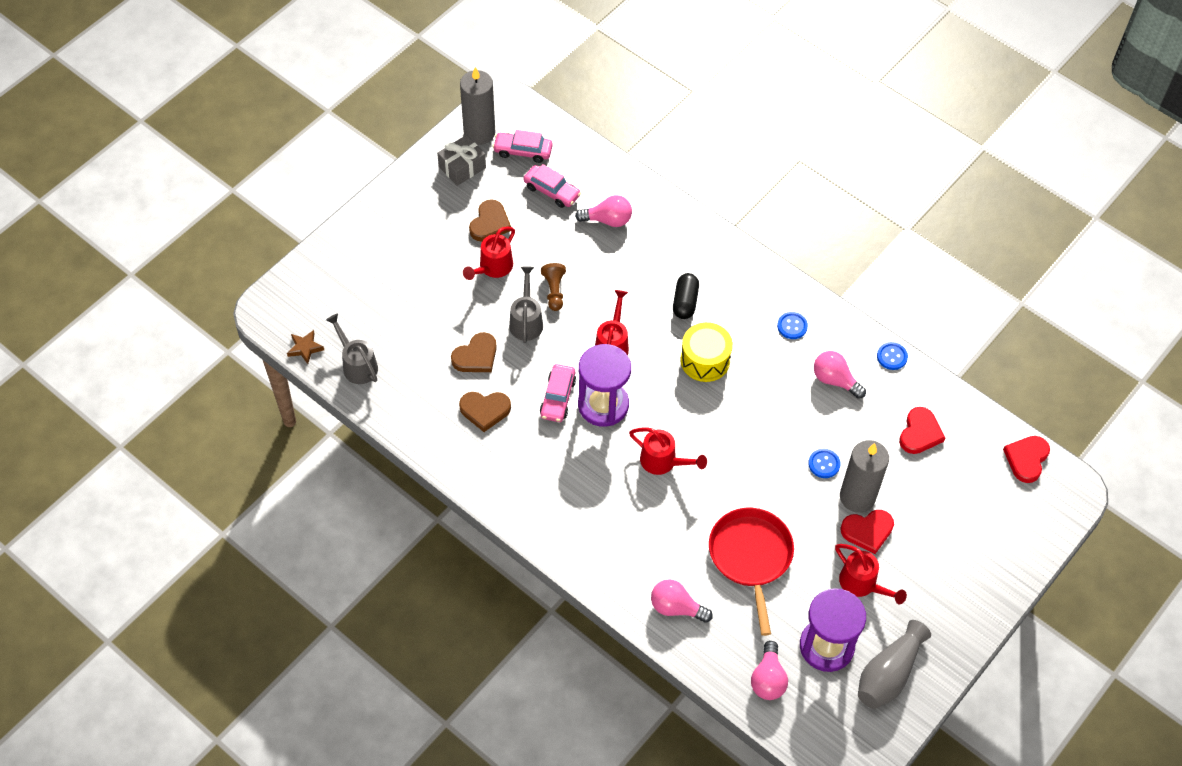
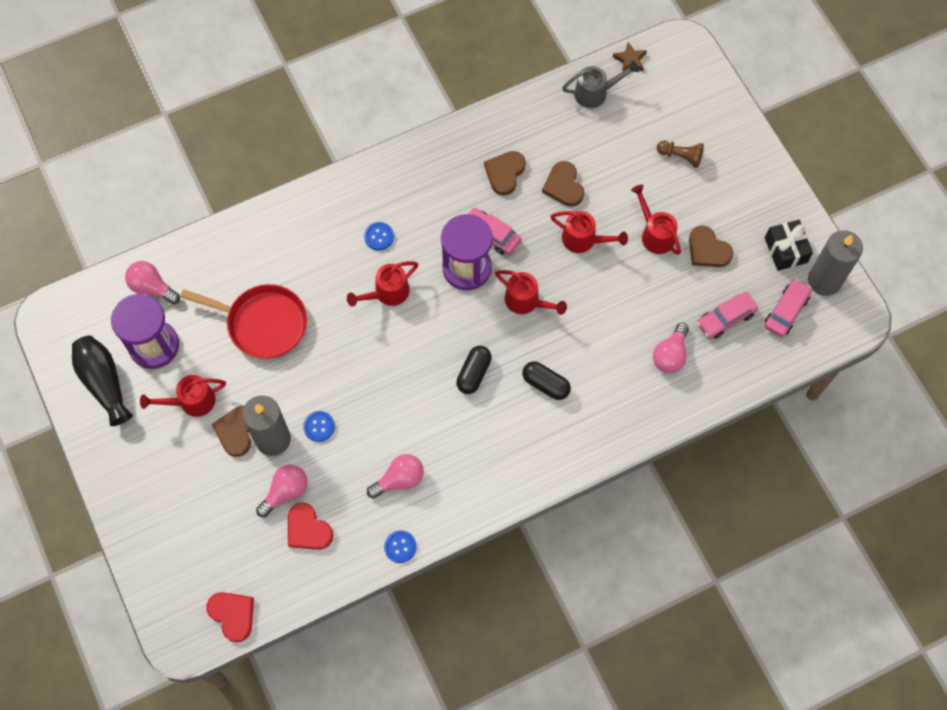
camera: 115 degrees right, 10 degrees up
grey gift [437,135,486,186] -> black gift [765,220,813,271]
grey watering can [509,266,543,343] -> red watering can [550,211,628,253]
brown pawn [541,263,566,311] -> brown pawn moved to [657,141,704,168]
pink light bulb [651,579,713,623] -> pink light bulb moved to [256,464,308,517]
yellow drum [680,322,733,382] -> black capsule [456,346,492,394]
blue button [777,312,808,339] -> blue button moved to [364,222,394,250]
red heart [840,510,894,554] -> brown heart [211,406,251,457]
grey vase [858,620,931,709] -> black vase [72,336,133,426]

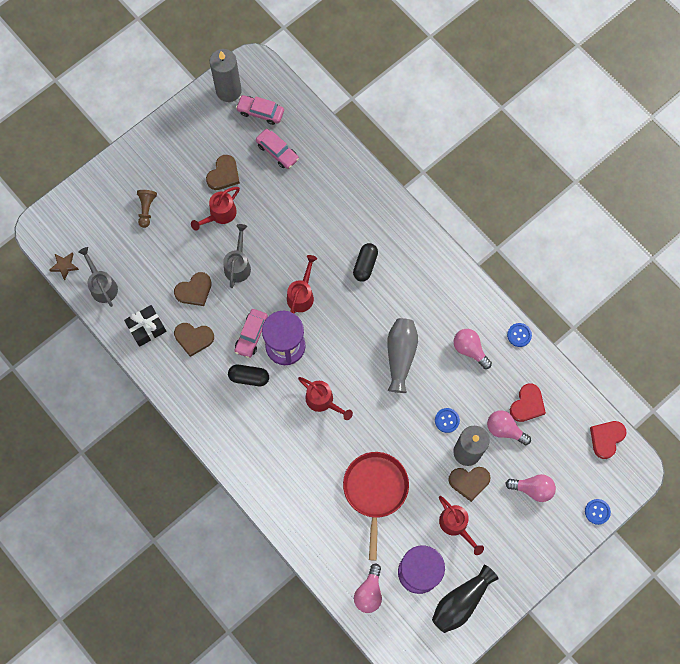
camera: 105 degrees left, 5 degrees up
blue button [364,222,394,250] -> blue button moved to [585,499,611,525]
black capsule [456,346,492,394] -> black capsule moved to [228,365,269,386]
red watering can [550,211,628,253] -> grey watering can [223,224,251,288]
pink light bulb [653,323,689,373] -> pink light bulb moved to [505,474,556,502]
black gift [765,220,813,271] -> black gift moved to [124,305,166,347]
none -> grey vase [387,318,418,393]

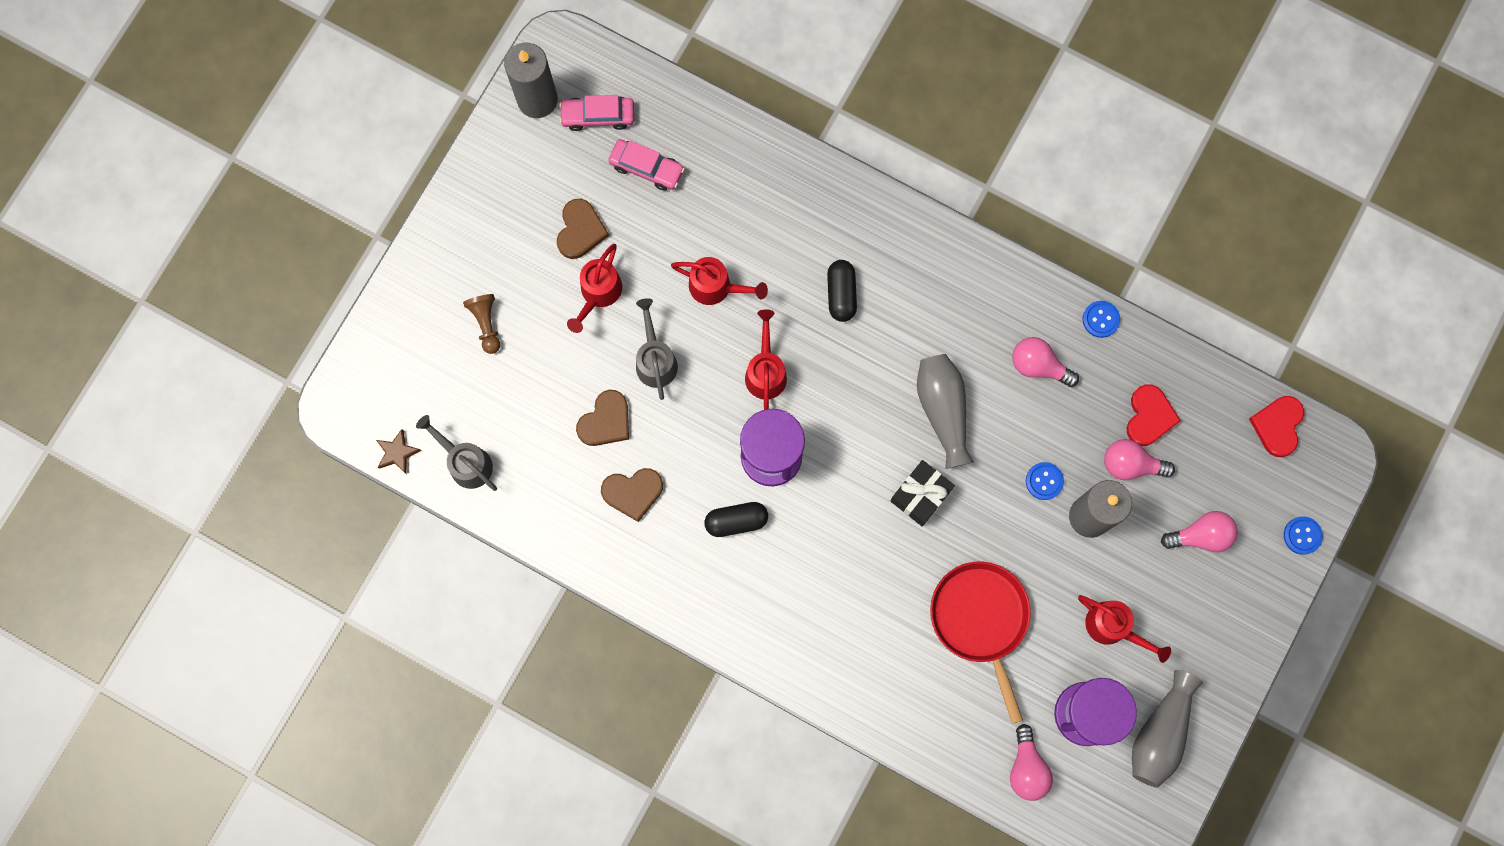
camera: 20 degrees left, 5 degrees up
black gift [124,305,166,347] -> black gift moved to [891,460,955,526]
pink car [234,309,268,358] -> none
red watering can [298,377,353,420] -> red watering can moved to [671,257,768,305]
black vase [432,565,499,633] -> grey vase [1132,670,1203,788]
brown heart [448,467,491,502] -> none

